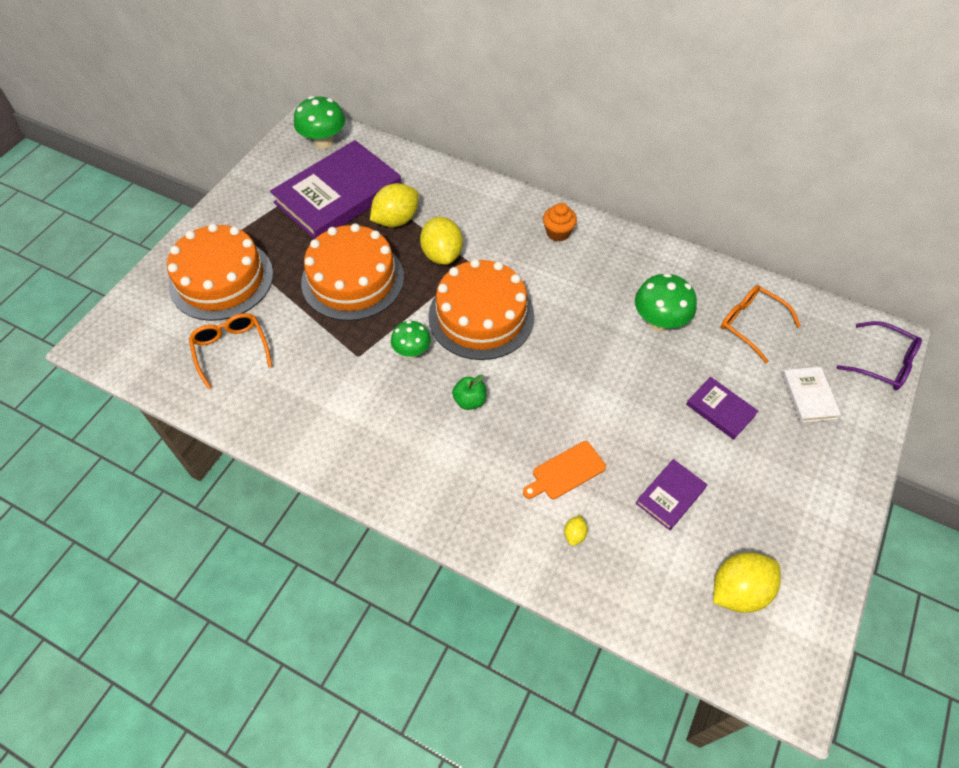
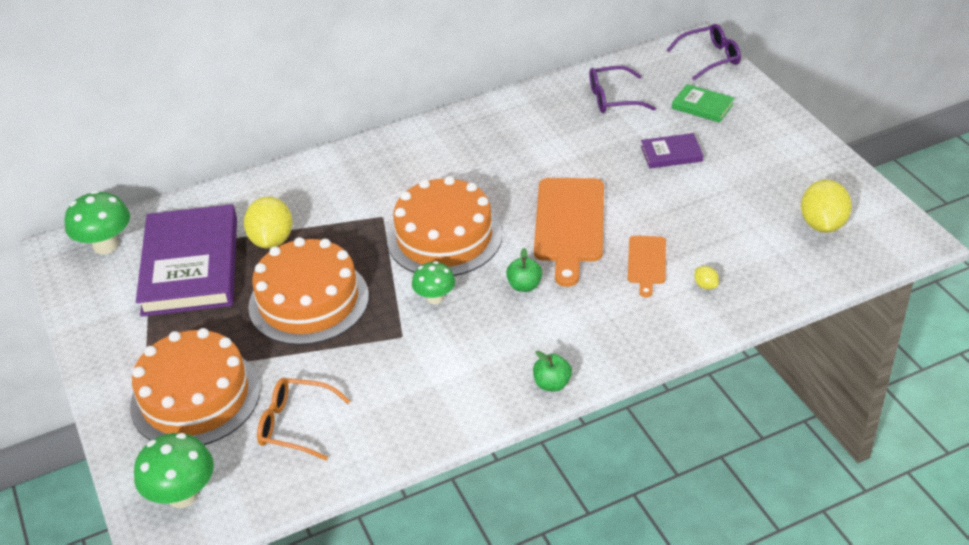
camera: 50 degrees left, 15 degrees down
yellow lemon [420,217,463,265] -> none
orange cupcake [543,203,577,241] -> none
green mushroom [635,273,697,332] -> green mushroom moved to [134,433,214,508]
purple book [636,459,707,530] -> none
orange glasses [721,285,801,363] -> purple glasses [589,66,656,113]
white book [782,367,841,423] -> green book [672,84,734,123]
none -> green apple [533,351,572,392]
none -> orange cutting board [534,178,604,287]

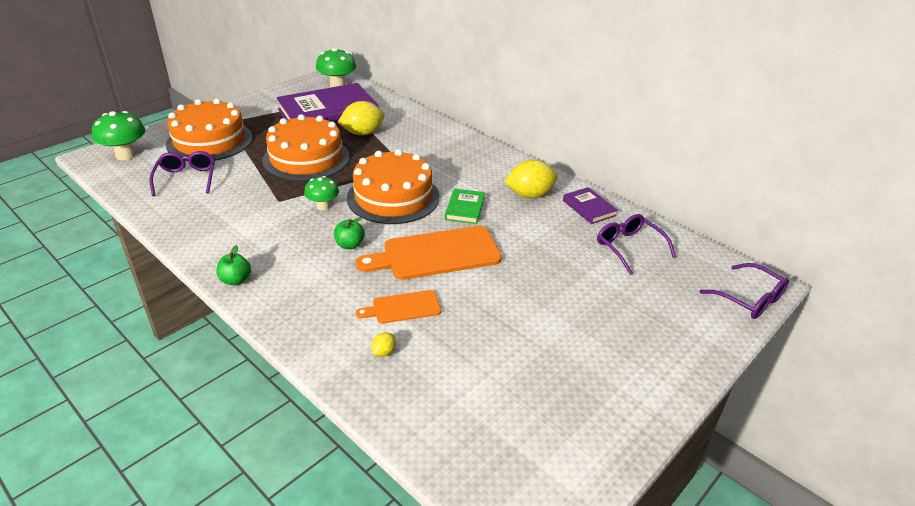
camera: 65 degrees right, 5 degrees down
orange glasses [257,378,350,460] -> purple glasses [149,151,215,196]
purple book [641,133,703,168] -> purple book moved to [563,187,618,224]
green book [672,84,734,123] -> green book moved to [445,188,485,224]
yellow lemon [801,180,852,233] -> yellow lemon moved to [504,160,558,198]

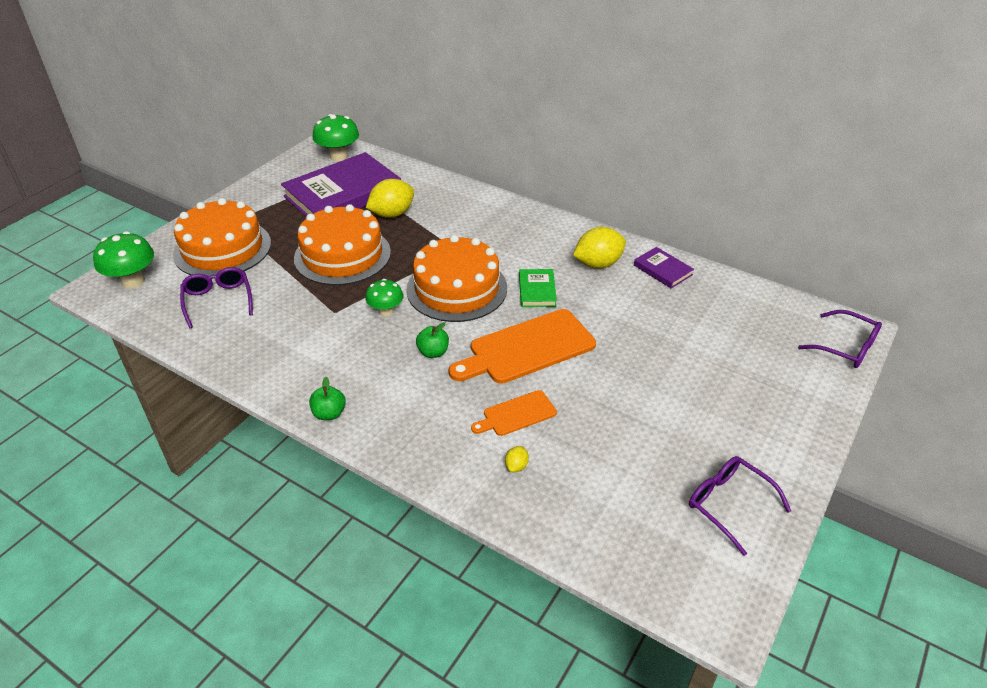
camera: 10 degrees left, 5 degrees up
purple glasses [597,214,676,275] -> purple glasses moved to [689,456,791,556]

